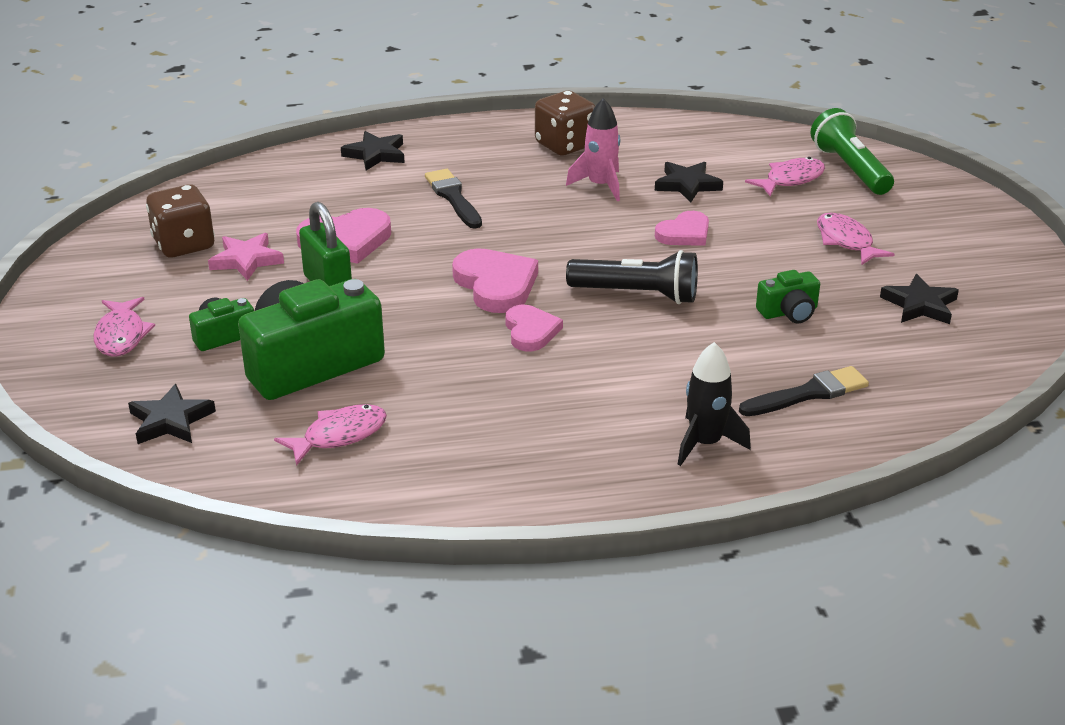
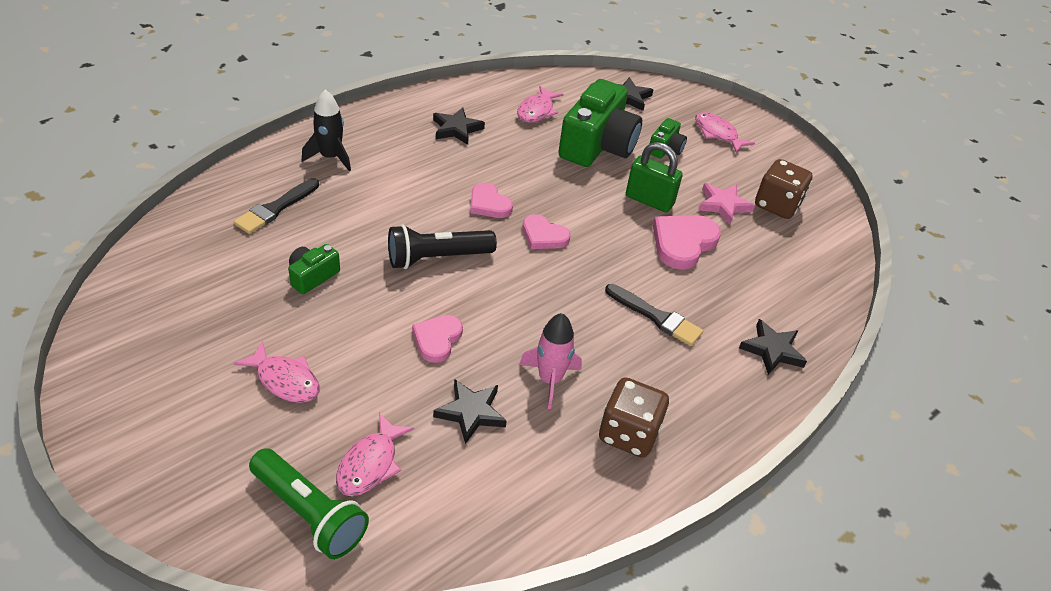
camera: 145 degrees right, 10 degrees up
pink heart [452,248,538,313] -> pink heart [522,214,570,249], size x0.65
black star [880,274,959,324] -> black star moved to [433,107,485,145]

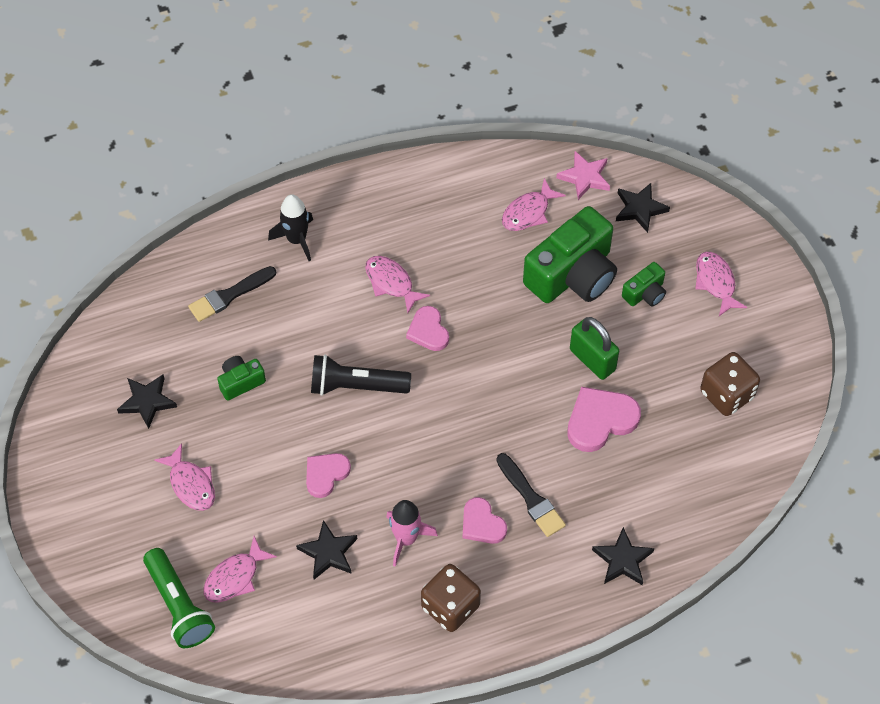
camera: 25 degrees right, 15 degrees up
black star [433,107,485,145] -> black star moved to [117,374,177,429]
pink heart [522,214,570,249] -> pink heart moved to [463,497,507,544]
pink star [698,183,755,224] -> pink star moved to [556,151,610,200]
none -> pink fish [365,256,430,313]

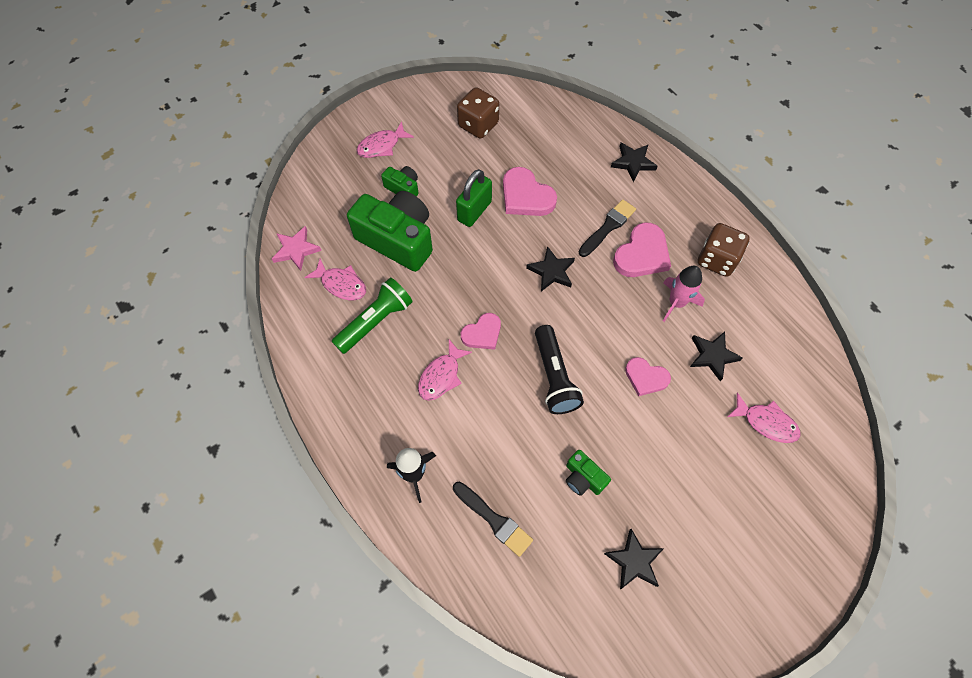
camera: 105 degrees left, 5 degrees up
green flashlight [143,548,215,648] -> green flashlight moved to [331,278,413,354]
pink fish [154,443,215,511] -> none
pink heart [463,497,507,544] -> pink heart [613,222,671,277], size x1.54
black star [616,183,670,233] -> black star moved to [526,246,575,291]

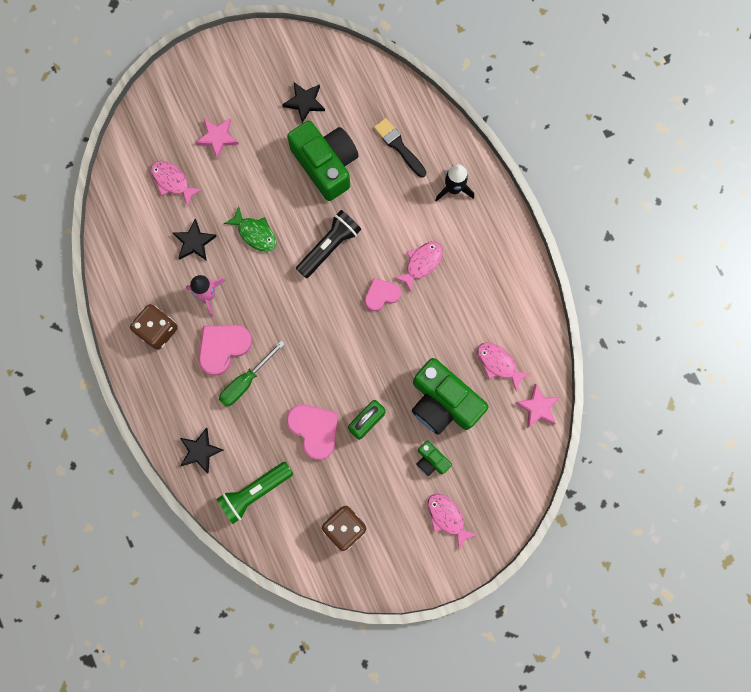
camera: 170 degrees left, 15 degrees up
green flashlight [331,278,413,354] -> green flashlight moved to [216,462,293,524]
pink fish [356,121,414,158] -> pink fish turned 105 degrees counterclockwise [427,494,477,550]
black star [526,246,575,291] -> none
black flashlight [535,325,584,414] -> black flashlight turned 45 degrees clockwise [296,210,361,278]
green camera [566,450,611,496] -> green camera [287,120,359,201], size x2.13
black brush [579,199,636,257] -> green screwdriver [219,340,285,406]
pink heart [625,357,671,396] -> green fish [224,206,276,252]
none -> pink star [195,118,239,159]

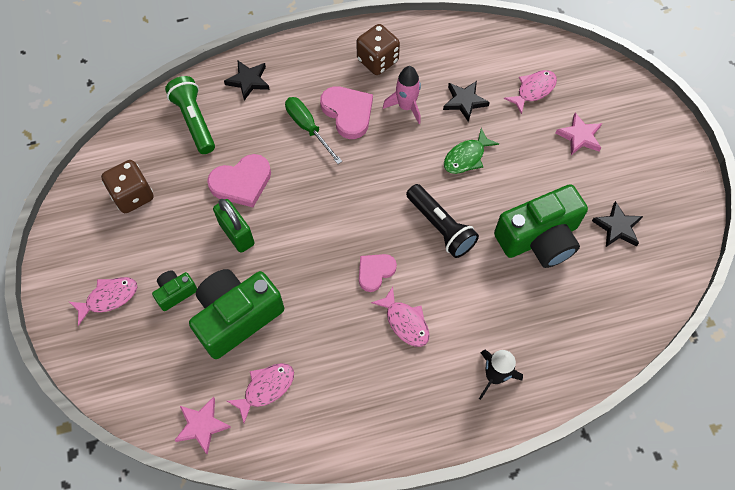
camera: 100 degrees right, 15 degrees down
pink heart [365,278,401,311] -> pink heart turned 120 degrees counterclockwise [359,254,397,292]
black brush [374,118,426,178] -> none

